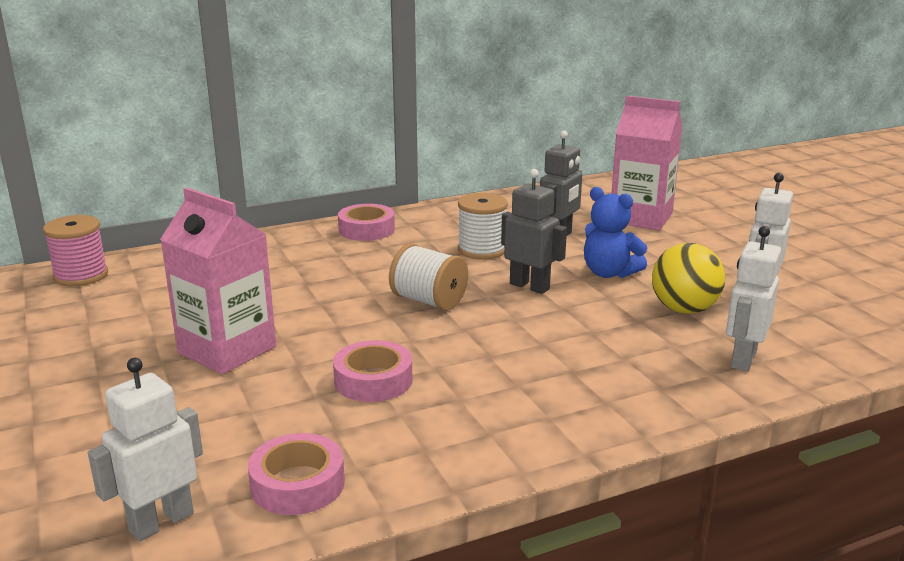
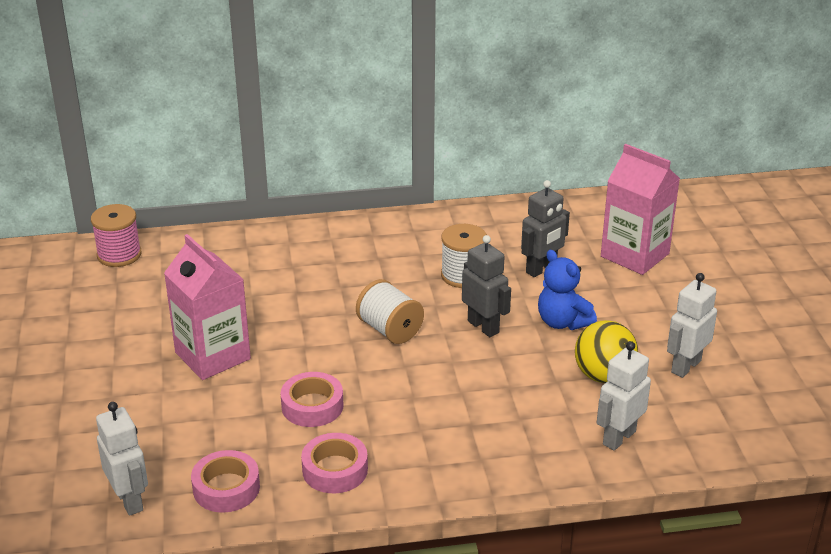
camera: 15 degrees right, 10 degrees up
white robot [88,358,203,541] -> white robot turned 90 degrees clockwise [96,402,148,516]
pink tape [338,204,395,241] -> pink tape moved to [301,433,368,493]

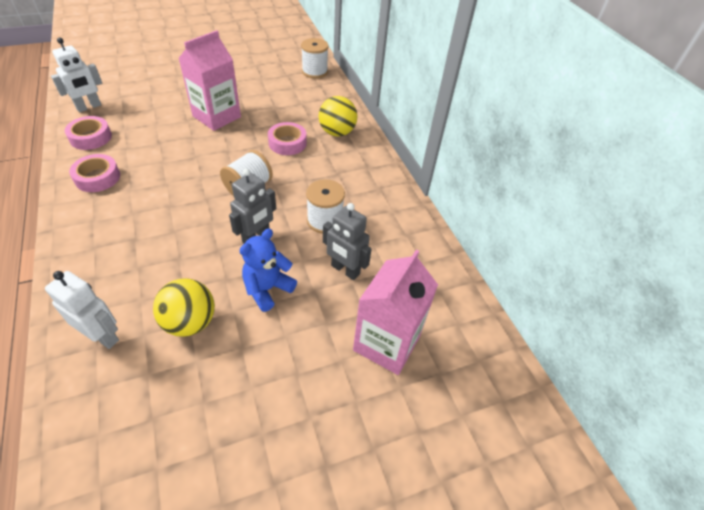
camera: 75 degrees right, 15 degrees up
pink spool [91,204,142,267] -> white spool [301,38,329,79]
pink tape [280,372,344,427] -> pink tape moved to [268,122,307,155]
white robot [667,273,717,378] -> none
none -> yellow ball [319,96,358,137]

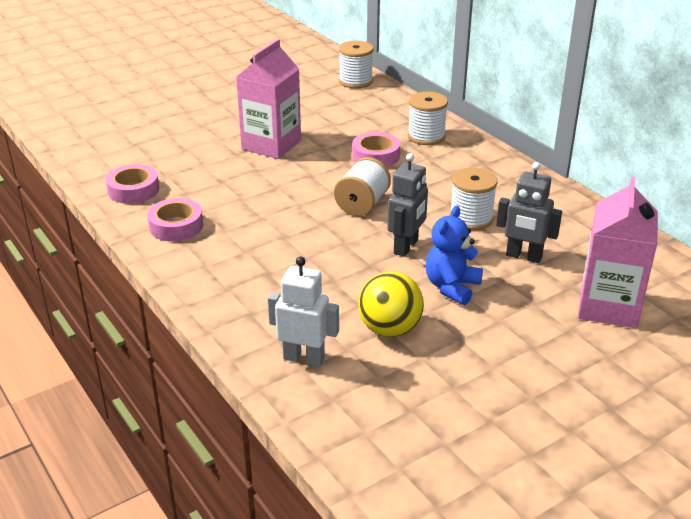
camera: 10 degrees left, 15 degrees down
white robot [51,38,102,112] -> none
yellow ball [319,96,358,137] -> white spool [408,92,448,145]

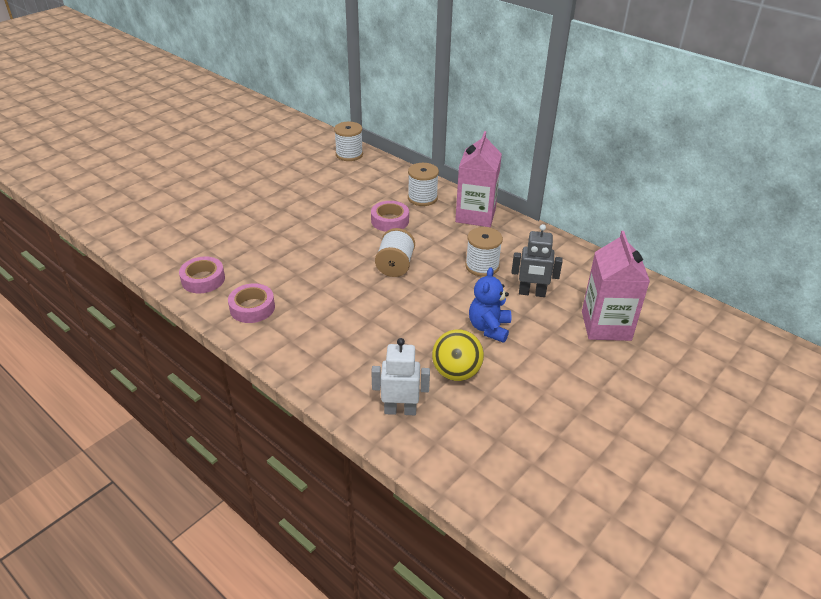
camera: 15 degrees left, 5 degrees up
pink carton [236,39,301,159] -> pink carton moved to [455,131,502,227]
grey robot [387,153,428,257] -> none

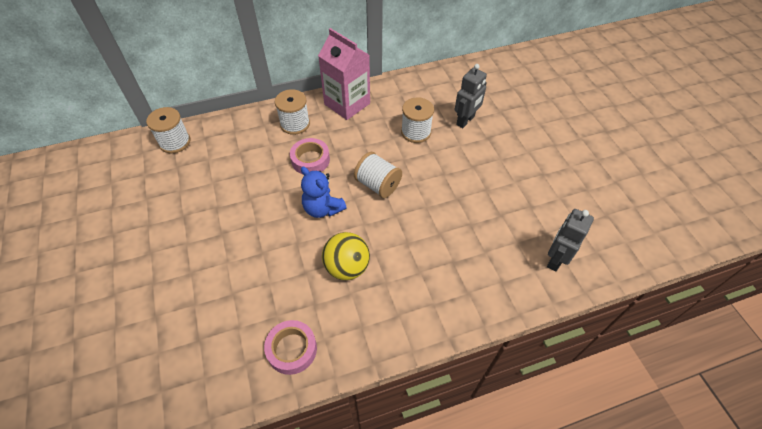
camera: 60 degrees left, 15 degrees up
pink tape [228,283,275,323] -> none
white robot [371,338,430,415] -> grey robot [547,209,594,271]
yellow ball [432,329,484,381] -> yellow ball moved to [322,232,370,280]
blue teddy bear [469,267,511,343] -> blue teddy bear moved to [301,167,347,218]
pink carton [582,231,650,341] -> none

